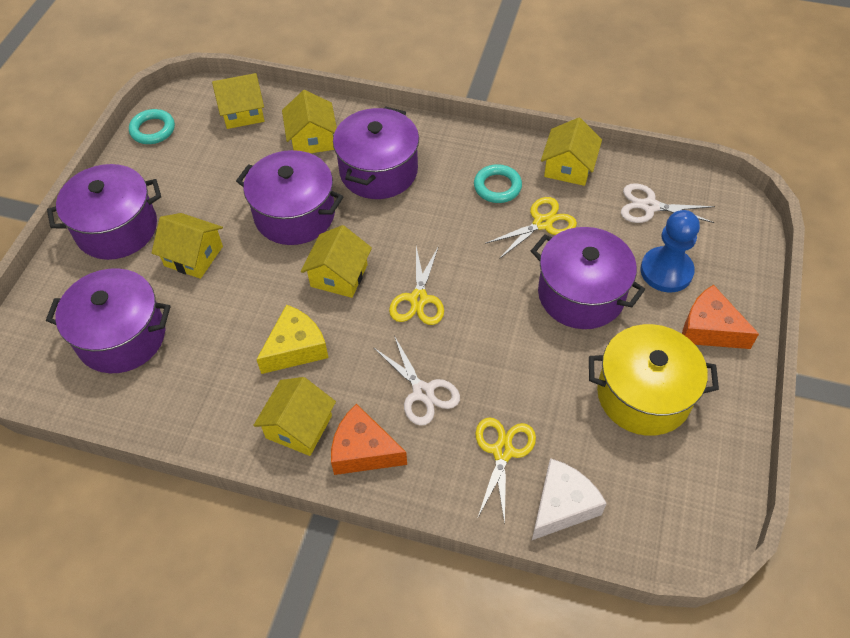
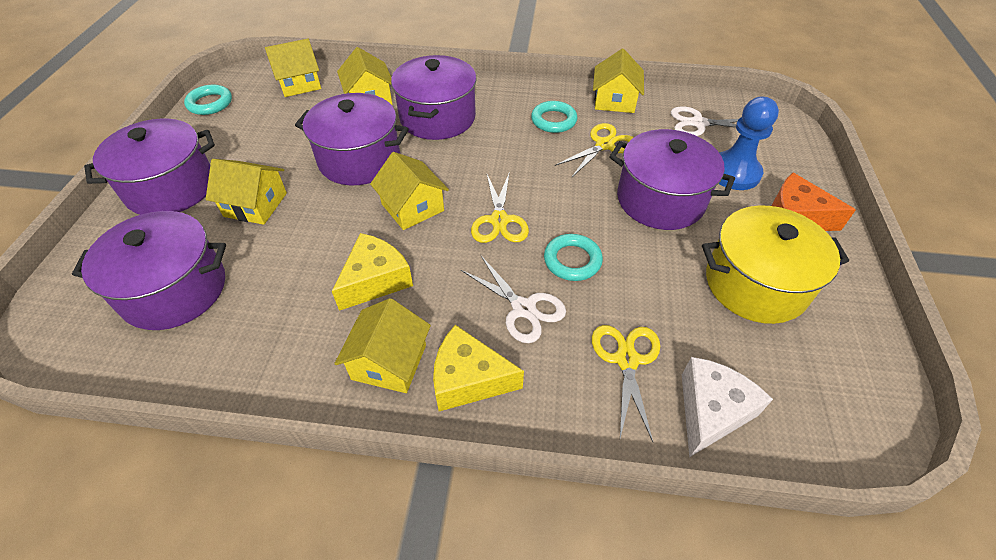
camera: 10 degrees left, 5 degrees down
yellow house [301,225,372,298] -> yellow house turned 45 degrees counterclockwise [370,152,449,230]
orange cheese [331,404,407,475] -> yellow cheese [433,325,524,411]
none -> turquoise ring [544,234,603,281]

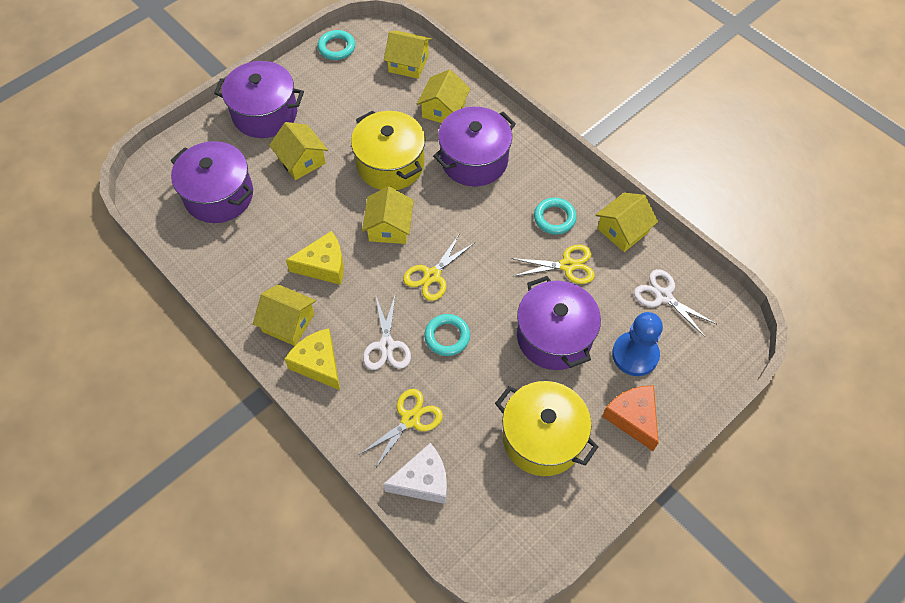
camera: 40 degrees right, 10 degrees up
purple pot [295,93,409,185] -> yellow pot [351,110,425,190]
yellow house [334,298,431,393] -> yellow house turned 60 degrees clockwise [253,284,316,346]

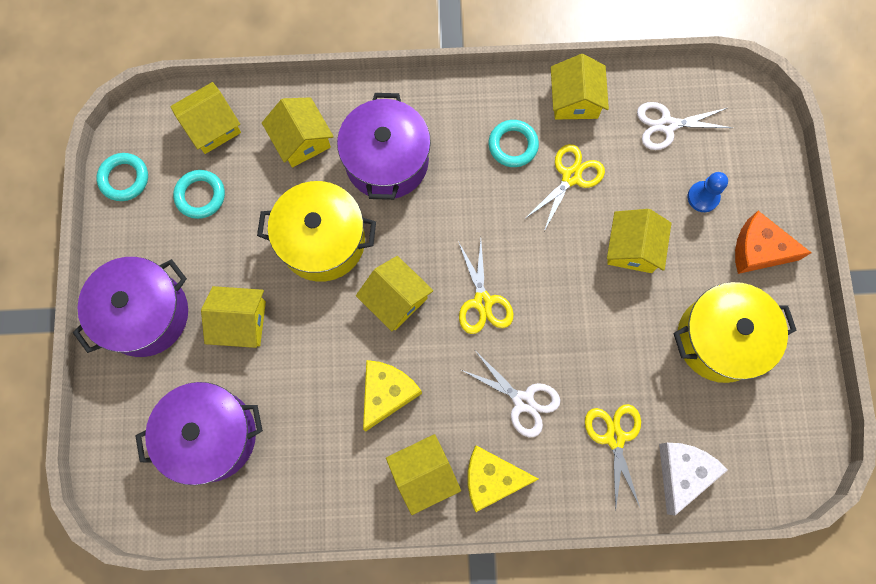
camera: 50 degrees left, 15 degrees up
turquoise ring [424,314,470,356] -> turquoise ring moved to [173,170,225,219]
purple pot [517,276,601,370] -> yellow house [607,209,671,273]
blue pawn [612,312,663,376] -> blue pawn [688,172,728,212], size x0.62

